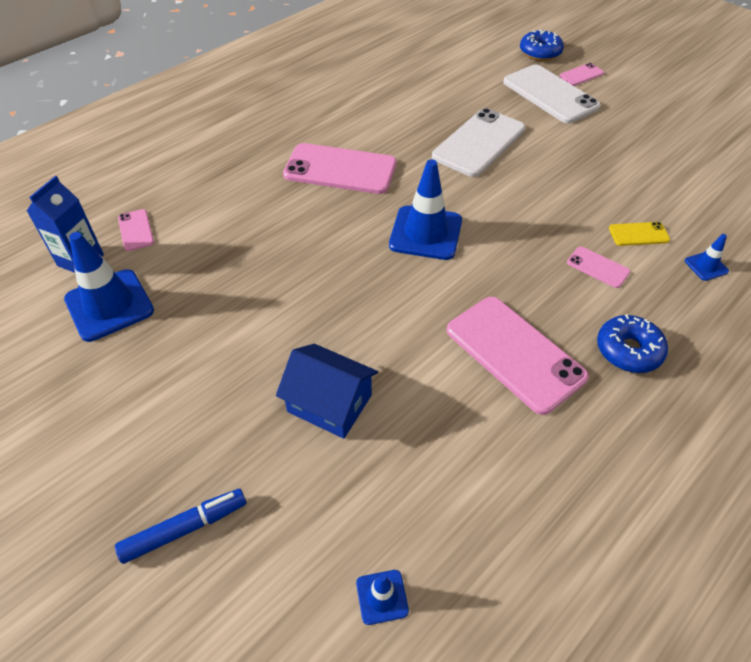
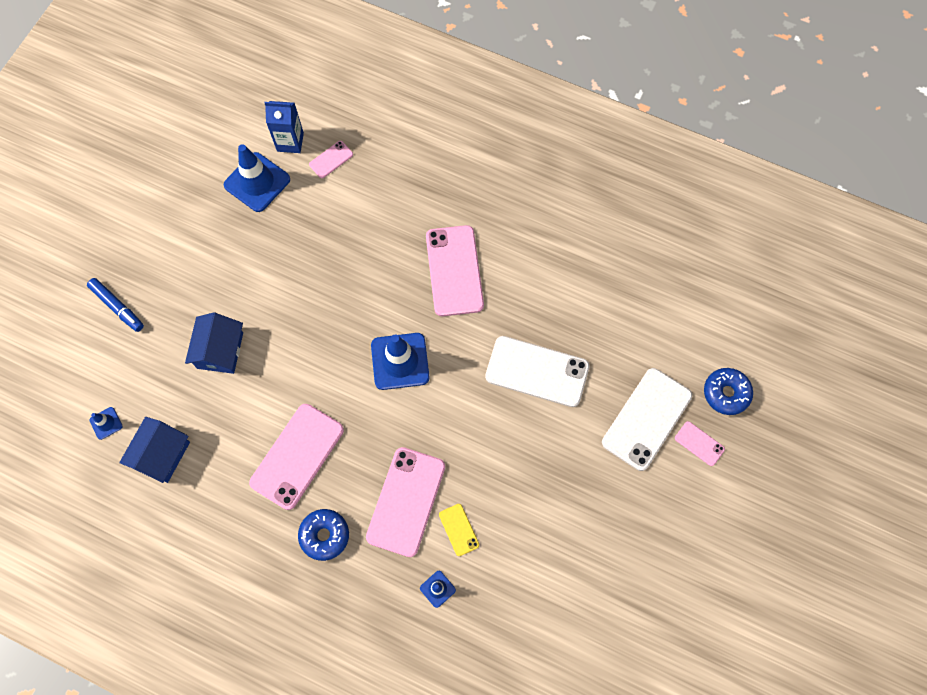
camera: 70 degrees right, 20 degrees up
pink phone [567,247,631,288] -> pink phone [366,447,445,557], size x2.13
none -> blue house [119,417,190,483]

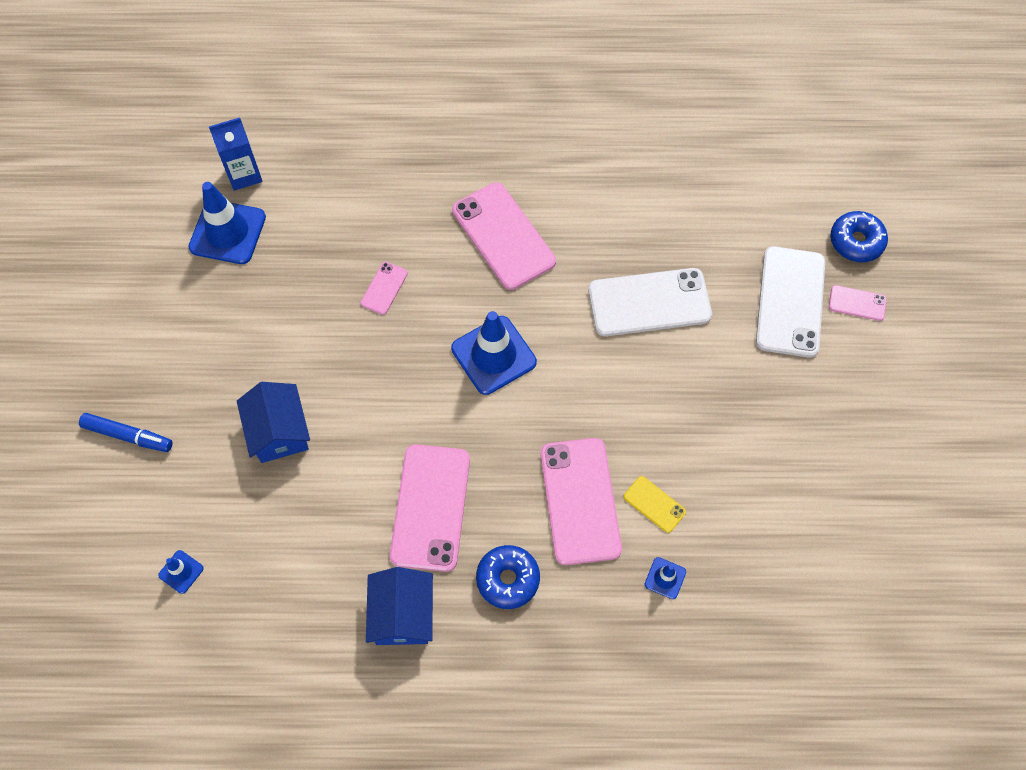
camera: 25 degrees left, 5 degrees down
blue house [119,417,190,483] -> blue house moved to [366,567,433,645]
pink phone [309,141,353,178] -> pink phone moved to [360,262,408,315]

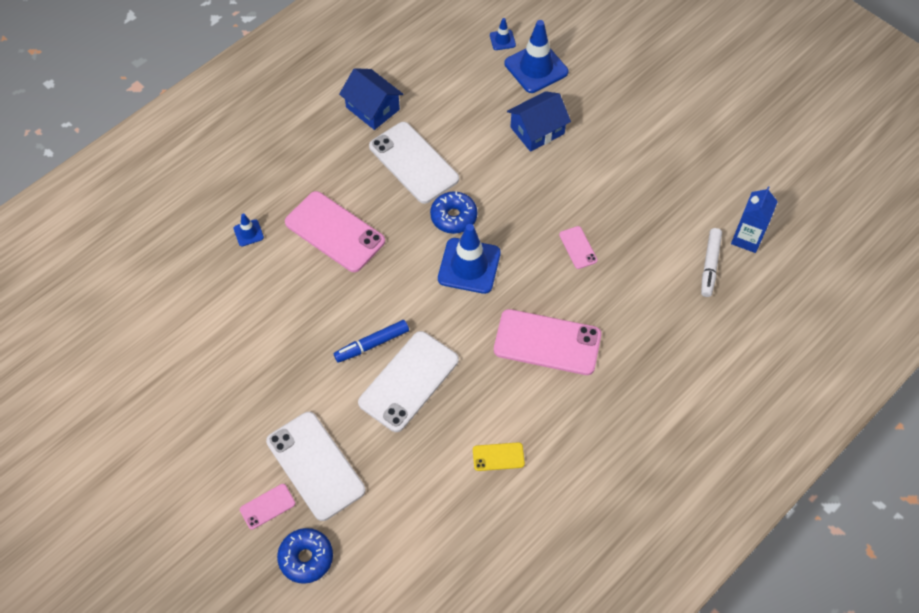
camera: 135 degrees right, 5 degrees down
blue marker [79,413,173,452] -> blue marker moved to [334,320,409,363]
blue traffic cone [189,182,266,264] -> blue traffic cone moved to [505,20,568,93]
blue house [237,382,310,463] -> blue house turned 60 degrees counterclockwise [507,91,571,152]
pink phone [390,444,470,572] -> white phone [369,122,459,204]
blue donut [476,545,540,609] -> blue donut moved to [430,191,477,234]
yellow phone [624,476,686,533] -> yellow phone moved to [473,442,525,471]
none -> white marker [701,228,722,297]

